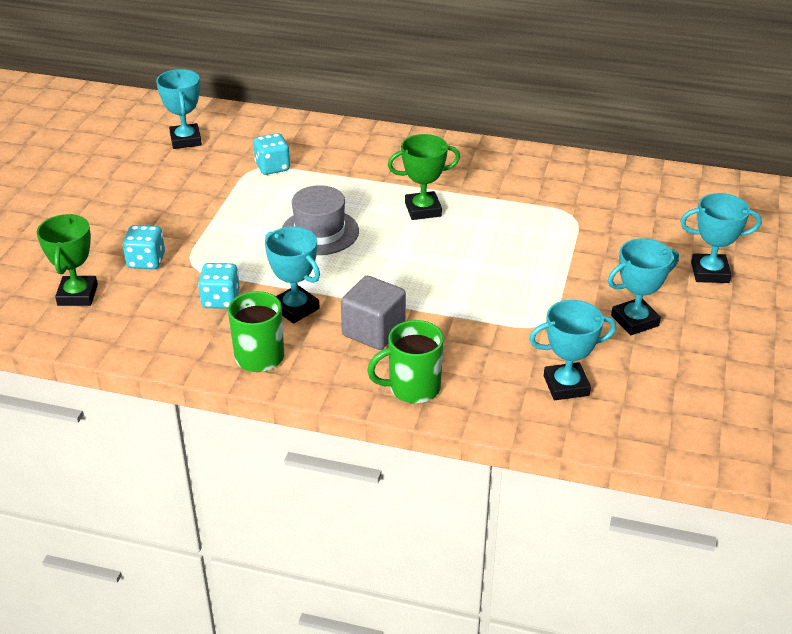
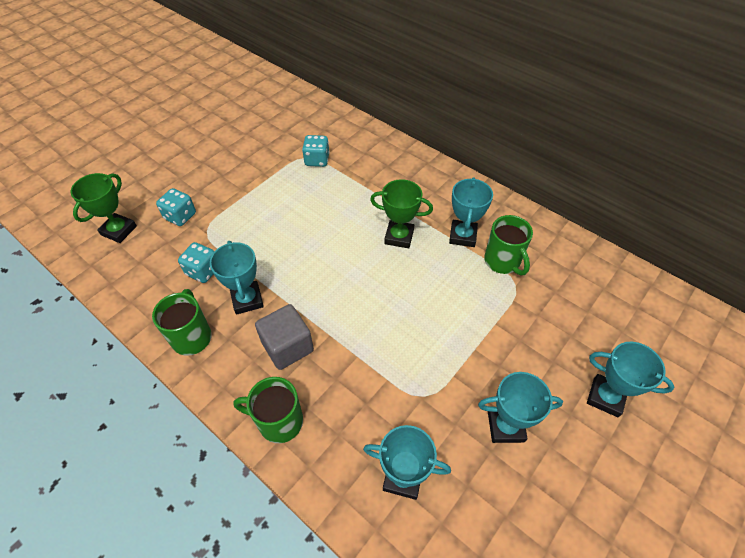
camera: 25 degrees right, 15 degrees up
turquoise trophy [156,69,202,149] -> turquoise trophy moved to [449,177,493,247]
grey hat [282,185,359,255] -> none
none -> green mug [484,215,533,276]

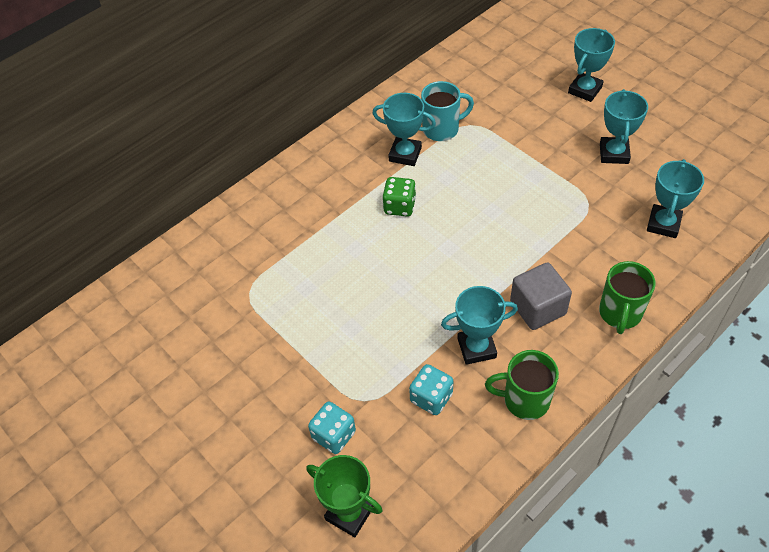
camera: 80 degrees left, 0 degrees up
turquoise dice [302,135,330,167] -> none
green trophy [370,179,433,248] -> green dice [383,177,416,217]
green mug [484,215,533,276] -> turquoise mug [421,81,474,141]

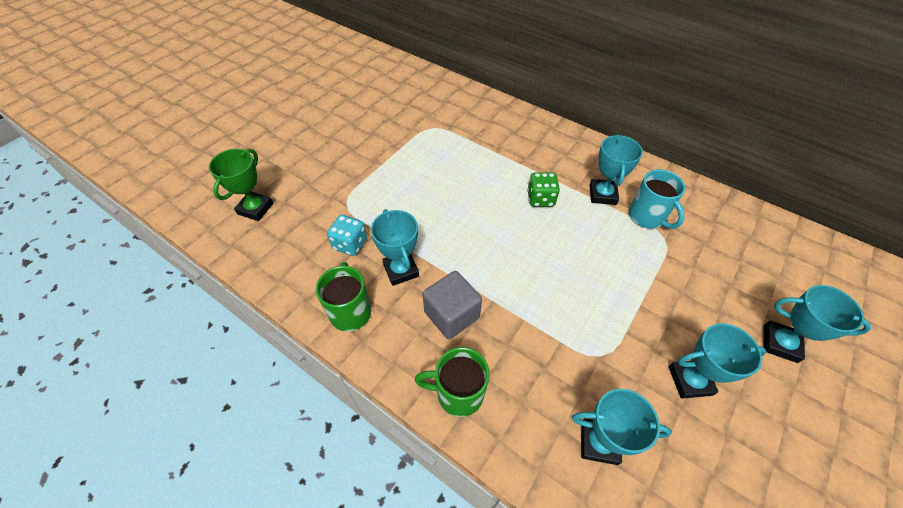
camera: 75 degrees right, 0 degrees up
turquoise dice [308,402,356,454] -> none

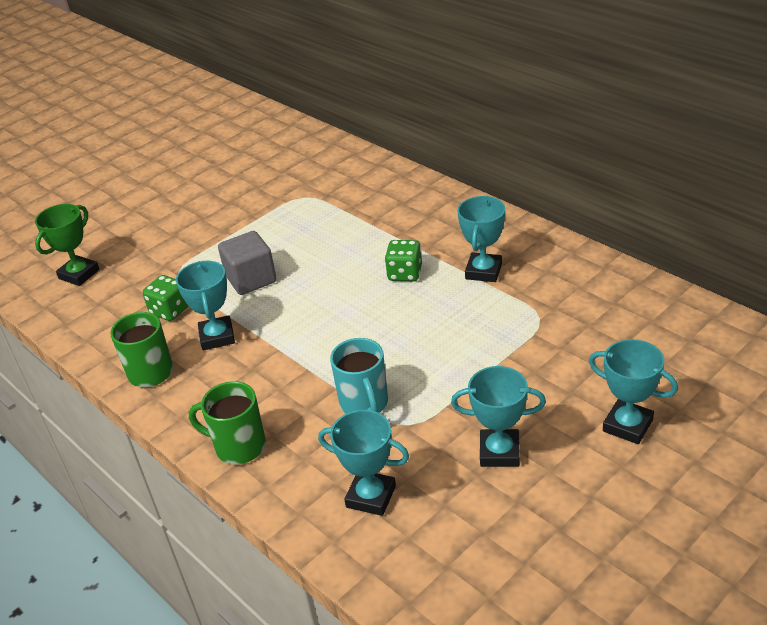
camera: 15 degrees right, 15 degrees down
turquoise dice [327,215,367,256] -> green dice [143,275,188,321]
grey cube [423,271,482,339] -> grey cube moved to [218,231,277,295]
turquoise mug [629,169,685,229] -> turquoise mug moved to [330,338,388,414]

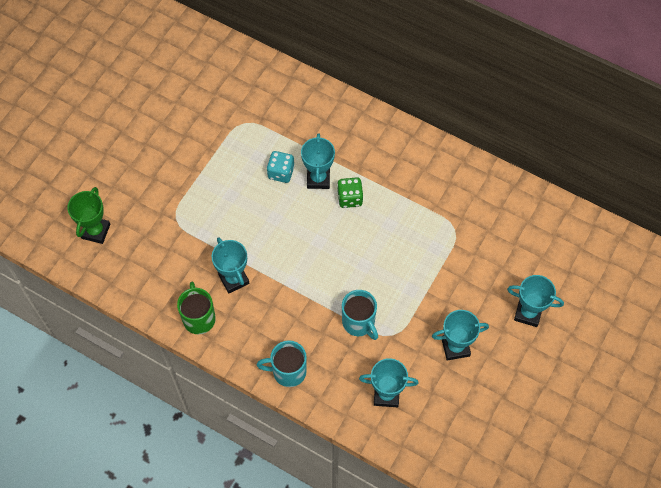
camera: 20 degrees left, 25 degrees up
green dice [143,275,188,321] -> none
green mug [189,381,266,464] -> turquoise mug [257,340,307,387]
grey cube [218,231,277,295] -> none
turquoise trophy [457,196,505,282] -> turquoise trophy moved to [301,133,335,189]
none -> turquoise dice [267,151,295,183]

